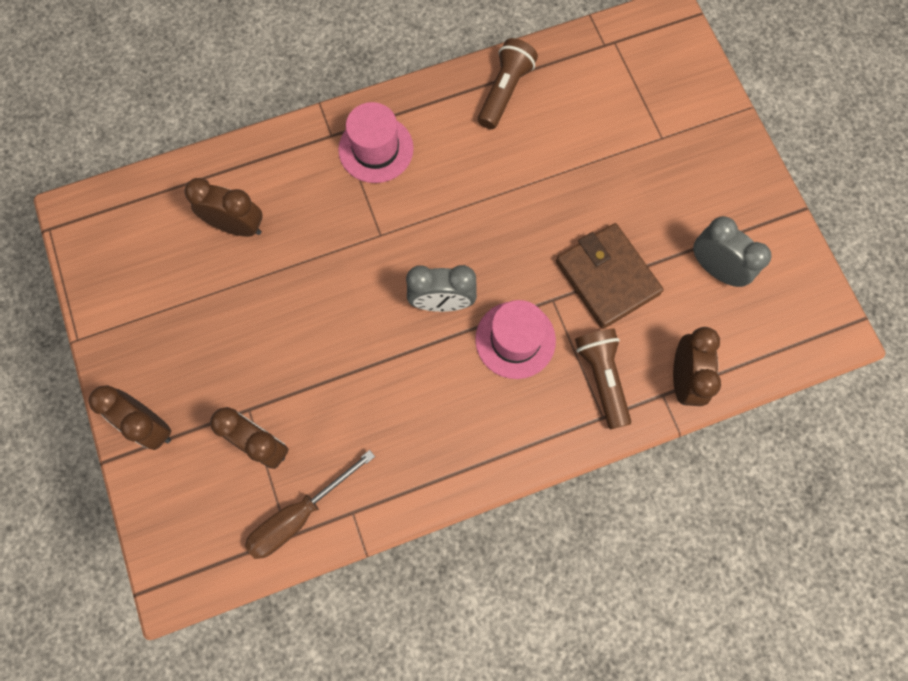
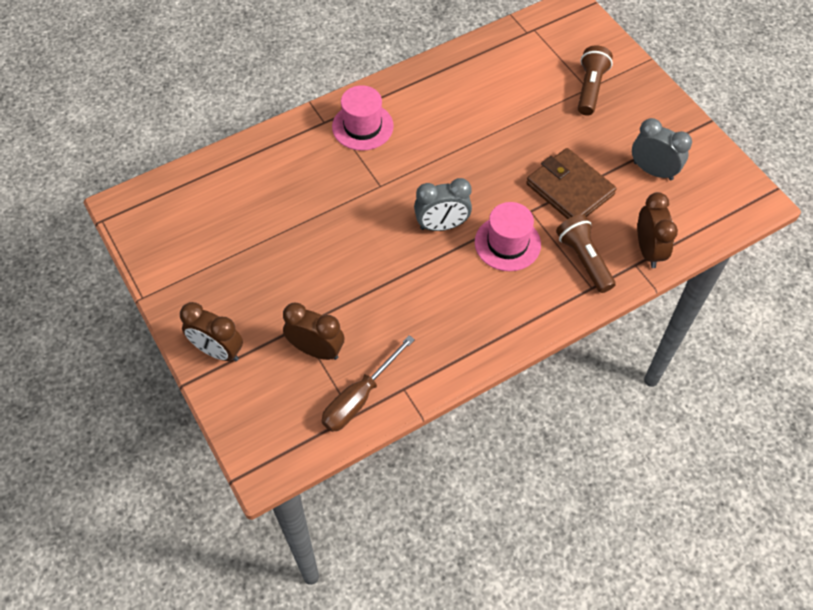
camera: 10 degrees left, 15 degrees down
brown clock [184,178,263,237] -> none
brown flashlight [478,38,538,129] -> brown flashlight moved to [578,45,613,116]

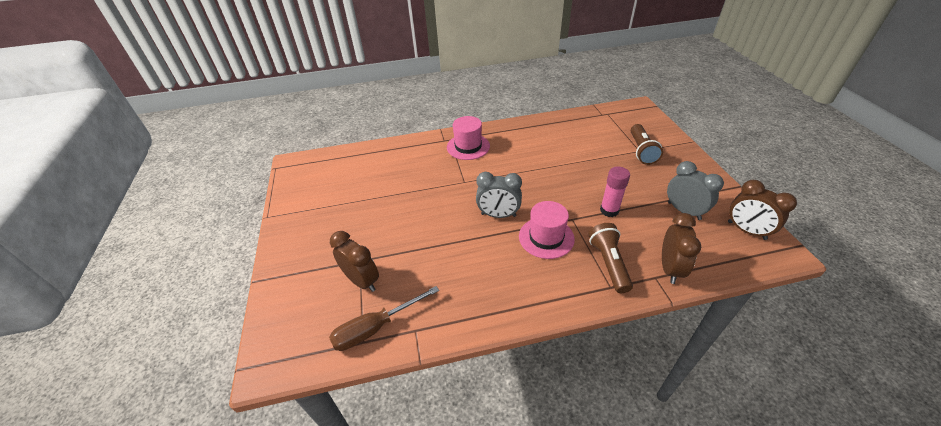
camera: 20 degrees right, 15 degrees down
brown clock [180,302,243,361] -> brown clock moved to [728,180,797,240]
brown wallet [526,148,617,219] -> pink glue stick [600,166,630,217]
brown flashlight [578,45,613,116] -> brown flashlight turned 150 degrees clockwise [631,124,663,165]

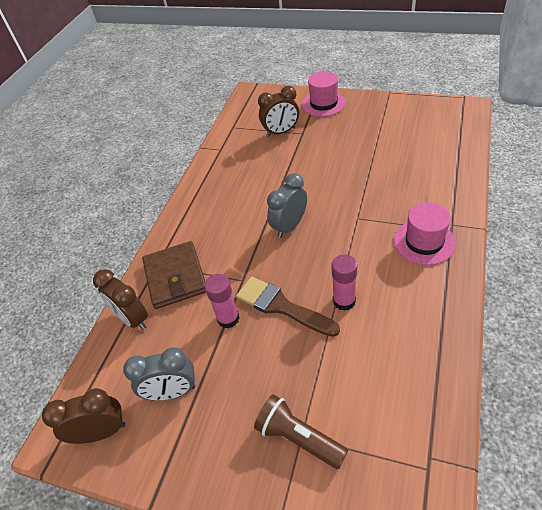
camera: 125 degrees right, 5 degrees up
brown screwdriver [329,286,439,351] -> none
pink hat [519,201,575,259] -> pink hat moved to [302,71,346,117]
brown flashlight [588,223,633,293] -> brown wallet [142,241,206,309]
none -> brown brush [236,276,340,337]
none -> pink glue stick [331,254,357,311]

